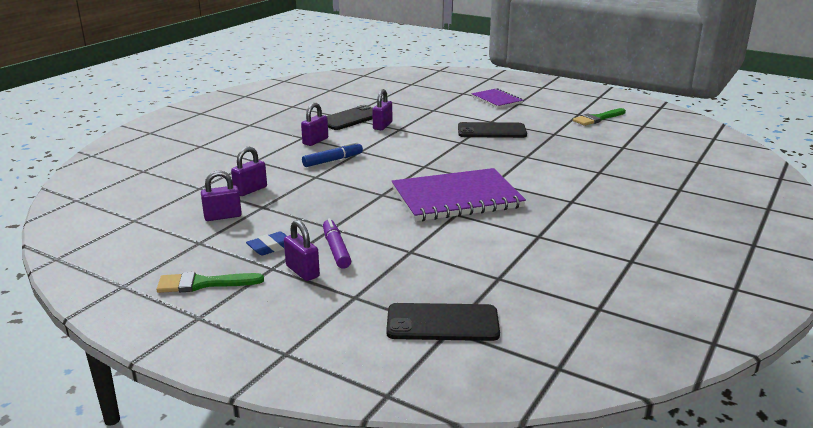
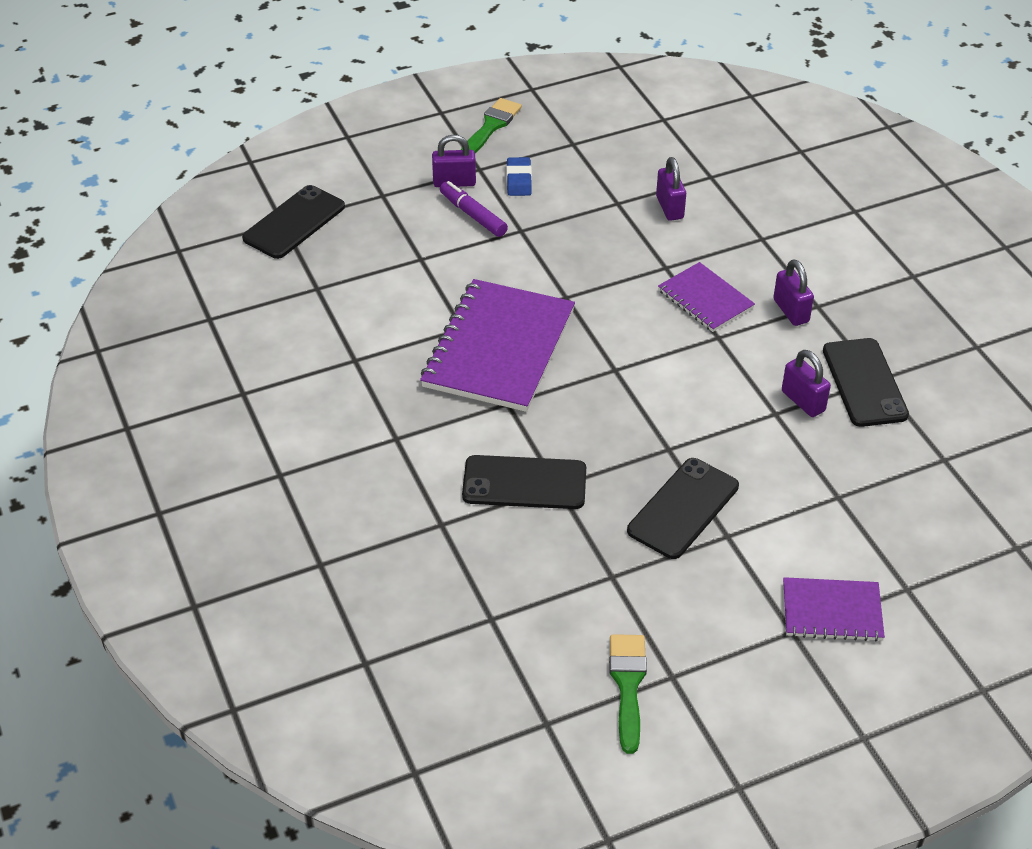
camera: 125 degrees right, 20 degrees up
purple padlock [201,171,242,221] -> none
blue marker [302,142,363,167] -> purple notebook [658,262,755,332]
purple marker [323,218,351,269] -> purple marker turned 150 degrees counterclockwise [440,181,508,237]
none -> black phone [462,455,586,509]

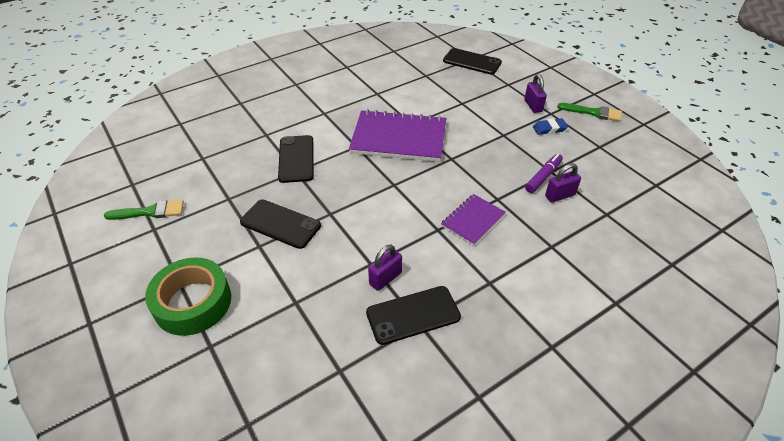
camera: 80 degrees right, 0 degrees up
purple marker [440,181,508,237] -> purple marker moved to [525,154,563,193]
purple padlock [773,259,814,326] -> none
purple notebook [783,577,885,641] -> green tape [145,257,231,336]

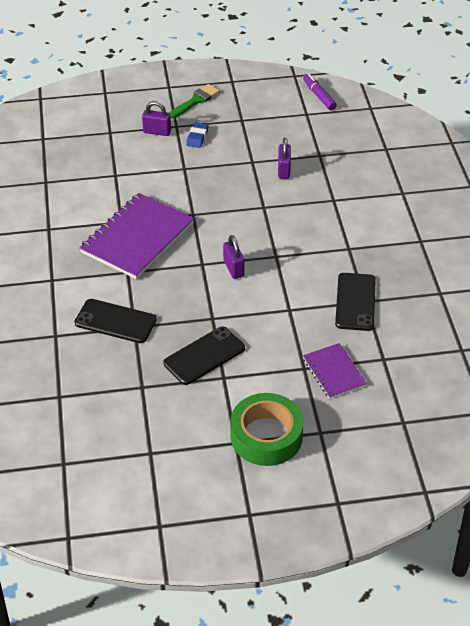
camera: 65 degrees left, 0 degrees up
green brush [104,200,184,220] -> none
purple padlock [368,245,402,291] -> purple padlock moved to [223,235,245,279]
purple notebook [441,194,506,246] -> purple notebook moved to [303,343,367,399]
black phone [443,48,502,75] -> none
purple marker [525,154,563,193] -> purple marker moved to [303,74,337,110]

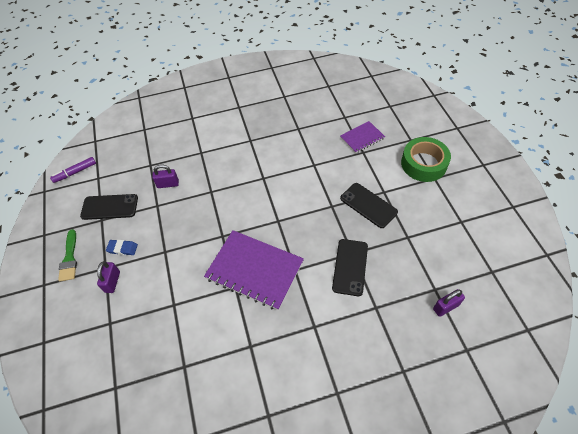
camera: 95 degrees left, 10 degrees up
green brush [169,84,220,118] -> green brush turned 135 degrees counterclockwise [58,229,77,281]
purple padlock [223,235,245,279] -> purple padlock moved to [433,289,465,317]
black phone [335,273,376,331] -> black phone moved to [80,194,138,220]

